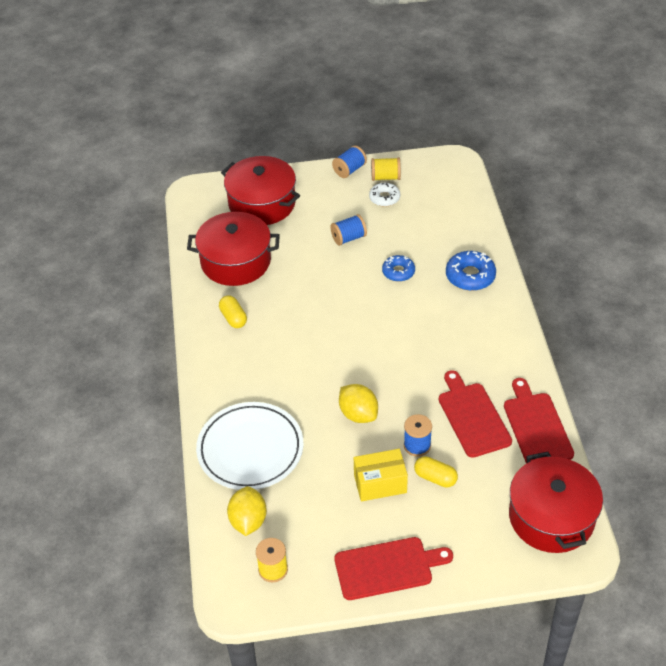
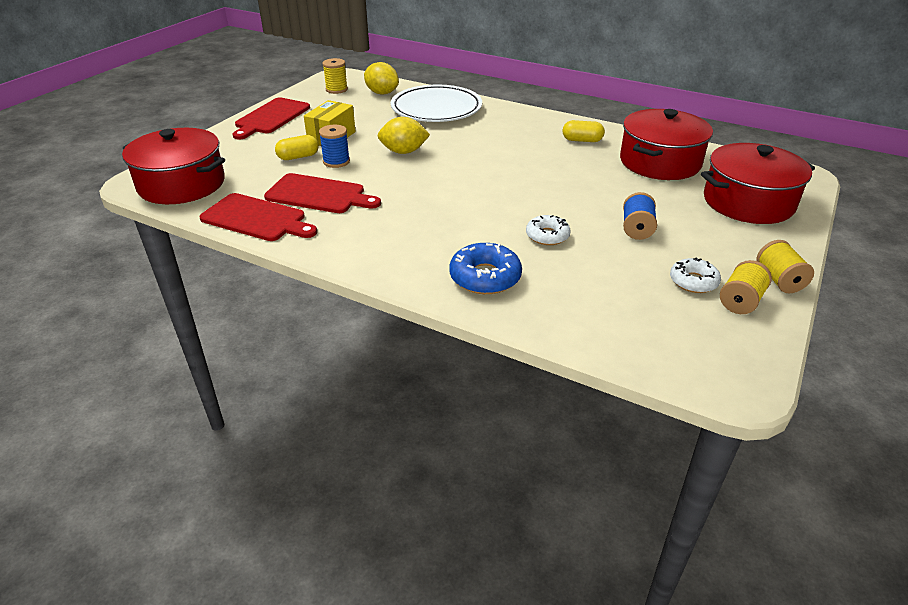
camera: 125 degrees right, 10 degrees down
blue spool [332,146,367,178] -> yellow spool [756,240,814,294]
blue donut [382,255,415,282] -> white donut [526,215,571,245]

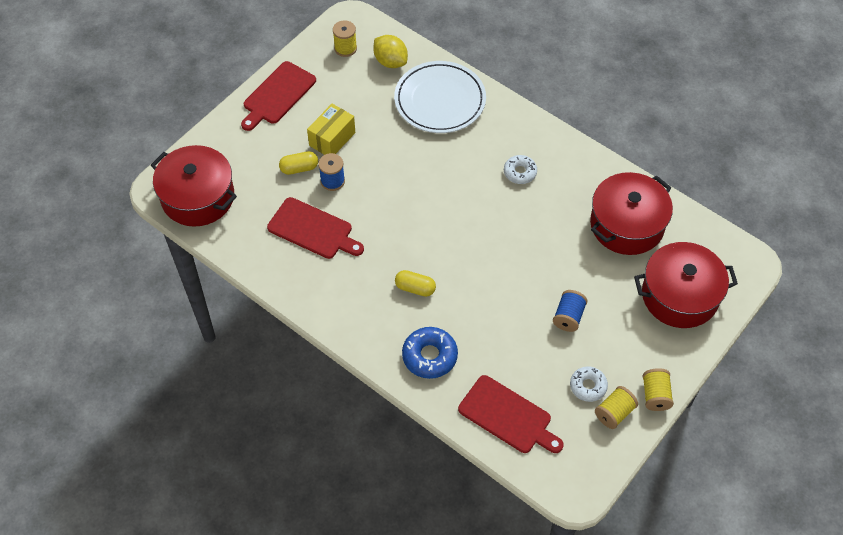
camera: 10 degrees right, 20 degrees up
red cutting board [199,193,317,241] -> red cutting board moved to [458,375,564,453]
yellow lemon [378,117,430,154] -> none
white donut [526,215,571,245] -> white donut moved to [504,155,537,184]
yellow capsule [563,120,605,142] -> yellow capsule moved to [395,270,436,297]

